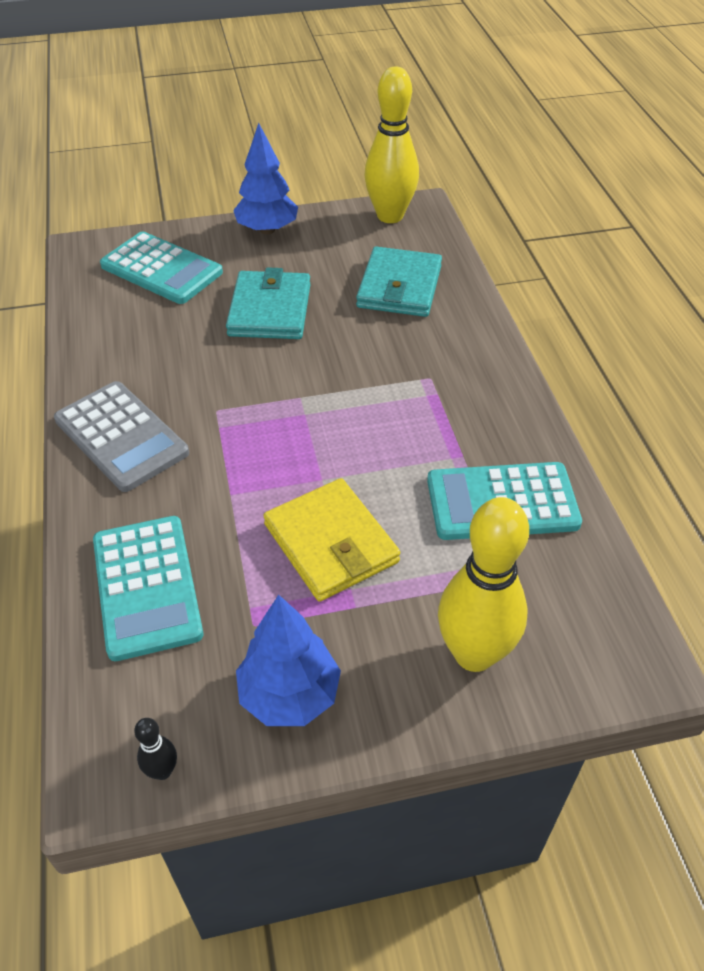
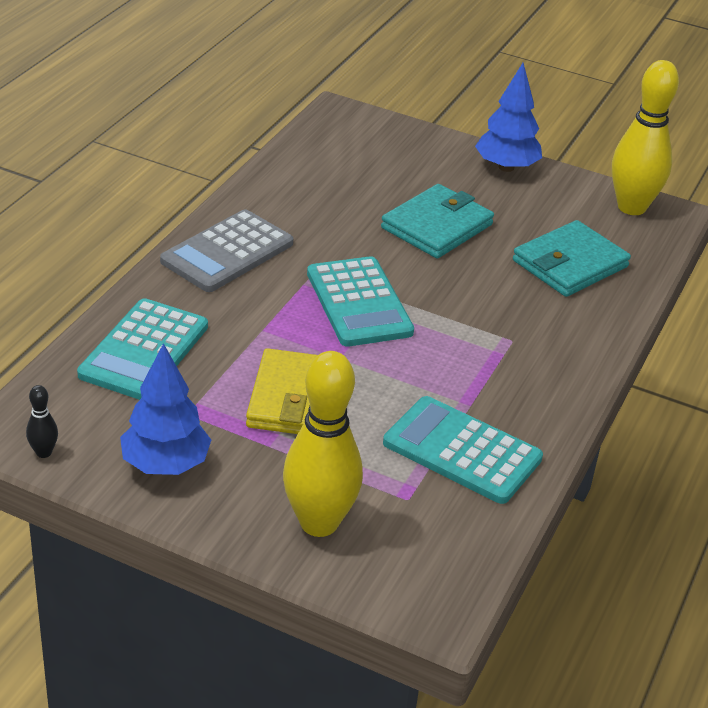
camera: 35 degrees right, 10 degrees down
grey calculator [54,381,189,492] -> grey calculator turned 45 degrees clockwise [160,209,293,292]
turquoise calculator [100,231,223,304] -> turquoise calculator moved to [307,256,414,347]

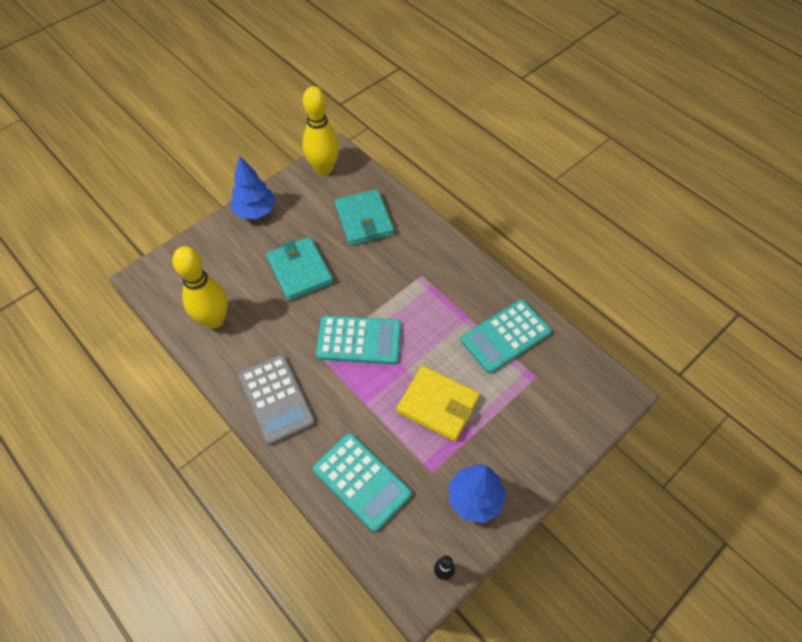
camera: 65 degrees left, 20 degrees up
yellow bowling pin [283,351,363,537] -> yellow bowling pin moved to [172,246,228,329]

